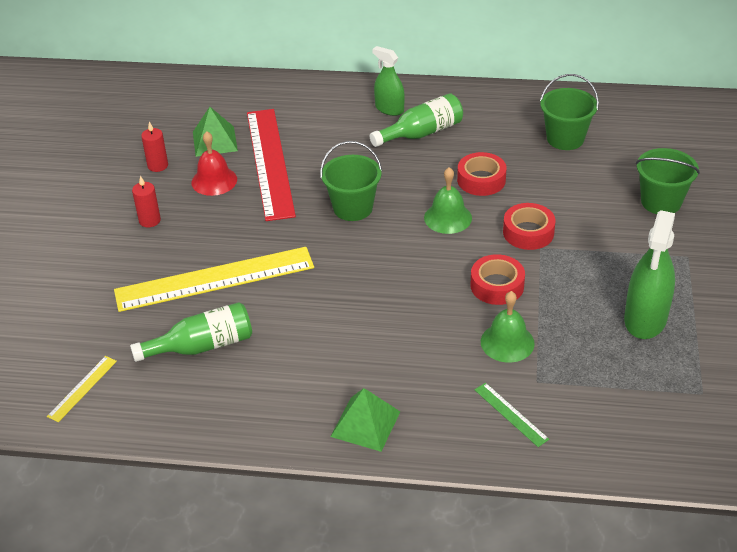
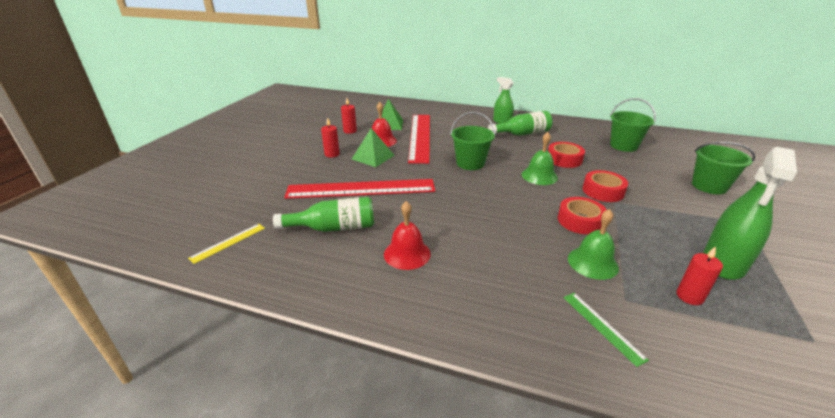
camera: 10 degrees right, 10 degrees down
yellow ruler [114,247,314,312] -> red ruler [284,179,435,199]
green pyramid [331,388,400,452] -> green pyramid moved to [352,128,395,167]
none -> red bell [384,201,431,270]
none -> red candle [676,246,723,305]

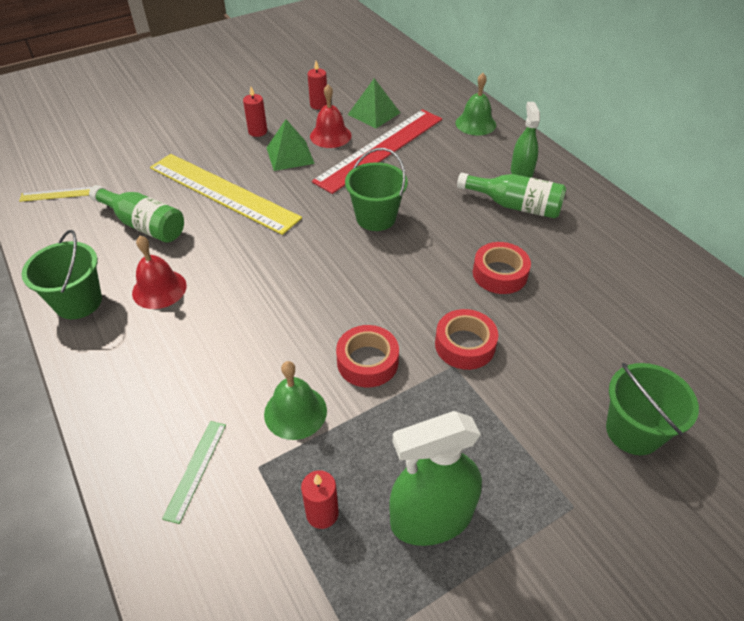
camera: 40 degrees right, 15 degrees up
red ruler [284,179,435,199] -> yellow ruler [150,154,302,235]
green bell [521,132,558,185] -> green bell moved to [456,73,496,136]
green bucket [610,98,656,152] -> green bucket moved to [21,230,102,319]

